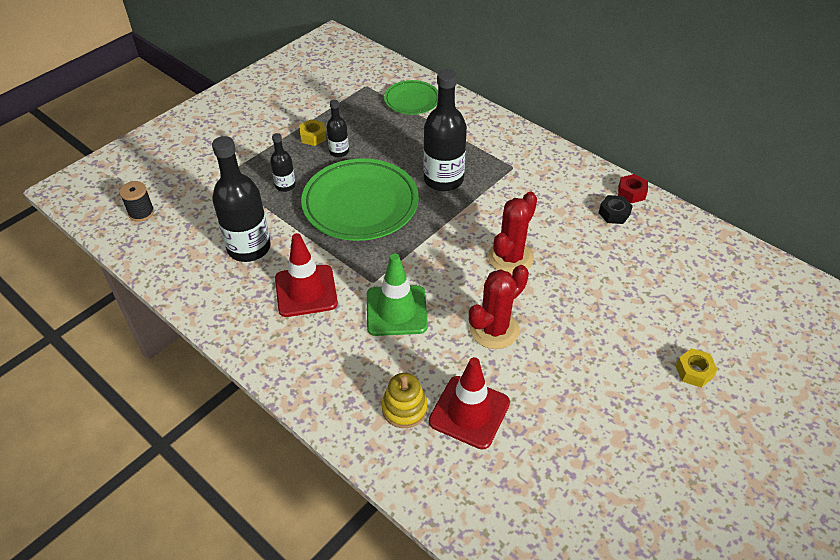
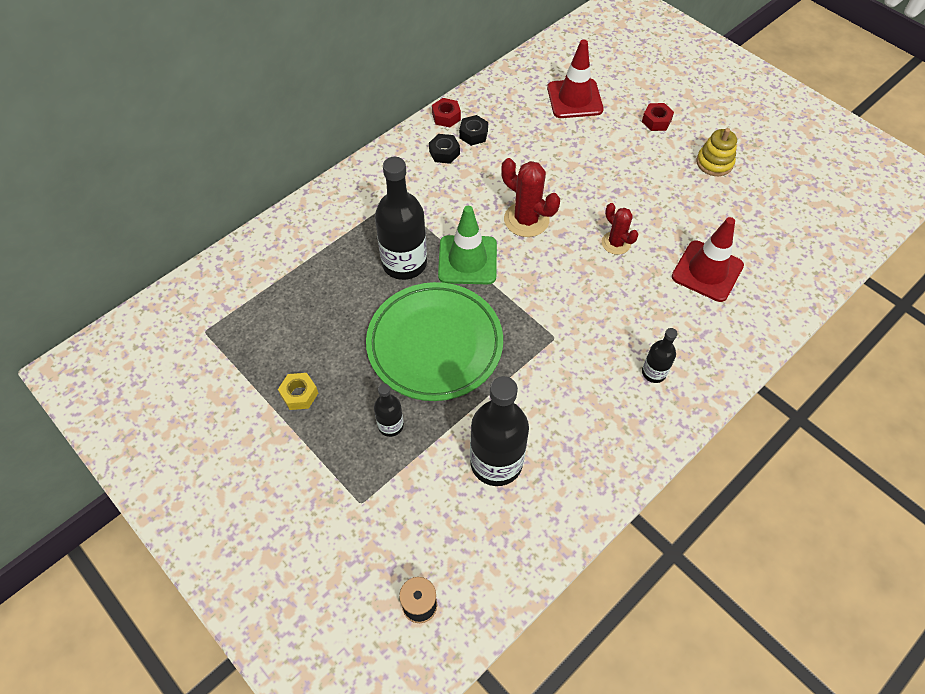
camera: 85 degrees left, 10 degrees up
red traffic cone [275,233,338,317] -> red traffic cone moved to [547,39,604,118]
black bottle [327,100,349,157] -> black bottle moved to [642,328,678,383]
green traffic cone [367,253,428,336] -> green traffic cone moved to [438,206,497,284]
yellow stacking toy [382,373,428,428] -> yellow stacking toy moved to [696,128,737,176]
green plate [384,80,438,115] -> none
red cactus [469,265,529,349] -> red cactus [602,203,638,255], size x0.63
yellow nut [676,348,718,388] -> red nut [642,103,674,131]
none -> black nut [429,134,460,164]

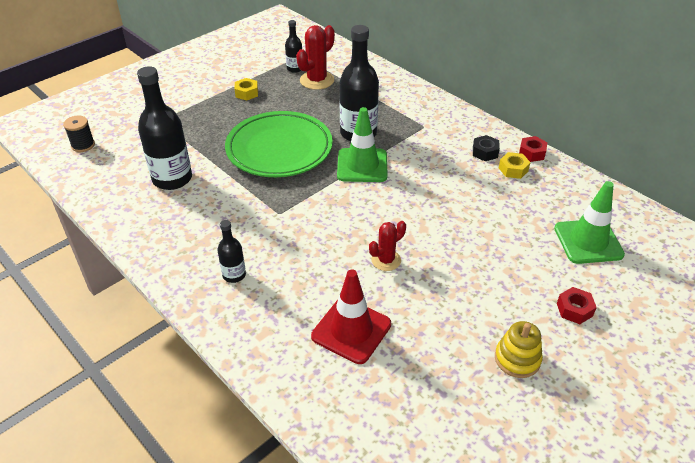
camera: 90 degrees right, 15 degrees down
black bottle [374,384,404,437] -> black bottle moved to [285,20,302,73]
black nut [459,115,488,146] -> yellow nut [499,152,531,179]
red cactus [501,158,560,237] -> red cactus moved to [296,25,335,90]
red traffic cone [547,39,604,118] -> green traffic cone [554,181,625,264]

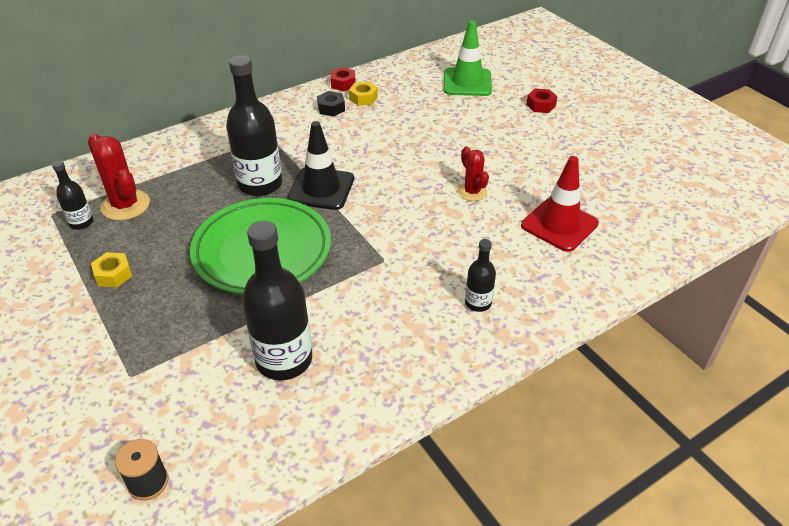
camera: 80 degrees left, 0 degrees up
green traffic cone [337,107,387,182] -> black traffic cone [287,121,354,210]
yellow stacking toy [495,321,543,378] -> none

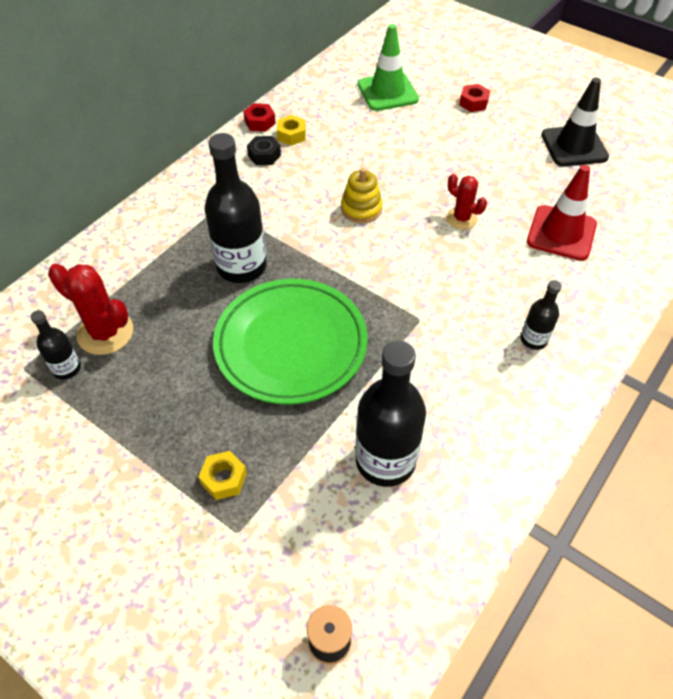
camera: 20 degrees left, 10 degrees up
yellow nut [91,252,132,287] -> yellow nut moved to [198,451,247,500]
black traffic cone [287,121,354,210] -> black traffic cone moved to [541,78,609,166]
none -> yellow stacking toy [341,168,383,223]

